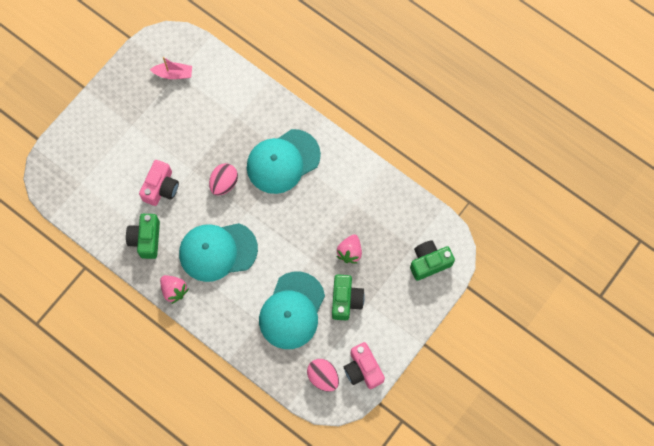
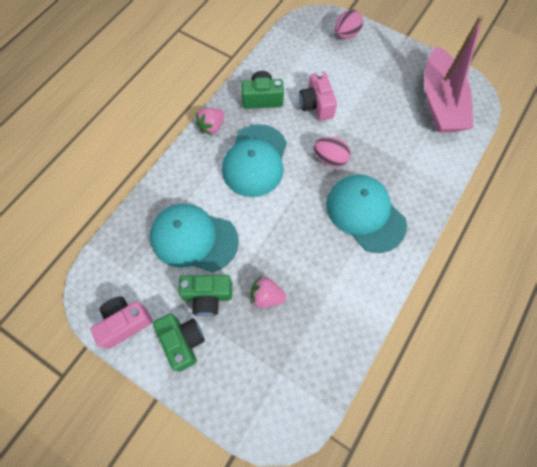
camera: 85 degrees right, 5 degrees down
pink camera [139,160,179,206] -> pink camera turned 60 degrees clockwise [299,72,337,121]
pink boat [150,57,192,79] -> pink boat [424,15,484,133], size x2.29
turquoise cap [179,223,258,282] -> turquoise cap turned 150 degrees counterclockwise [222,124,287,197]
pink egg [307,359,339,392] -> pink egg moved to [335,9,363,39]
green camera [410,241,455,281] -> green camera moved to [153,313,205,372]

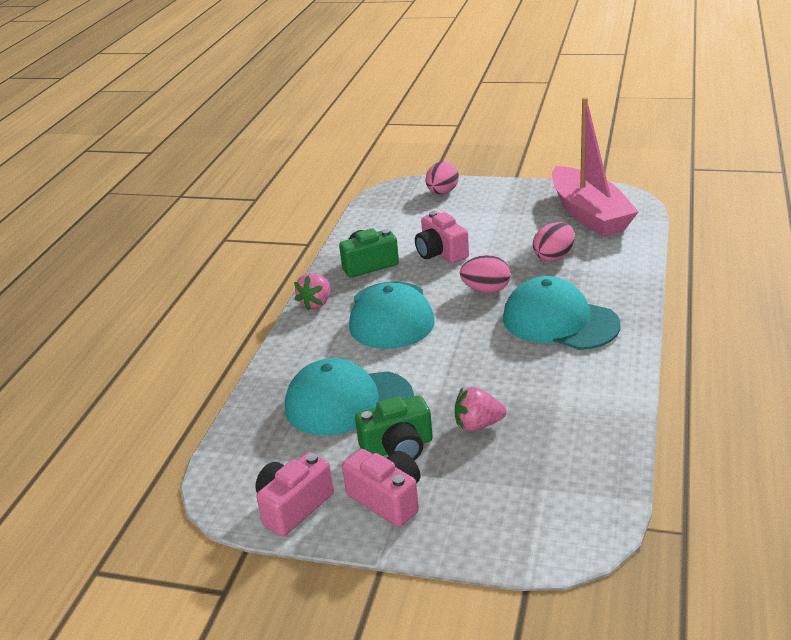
camera: 15 degrees left, 35 degrees down
green camera [153,313,205,372] -> pink camera [342,449,421,527]
none -> pink egg [533,222,575,261]

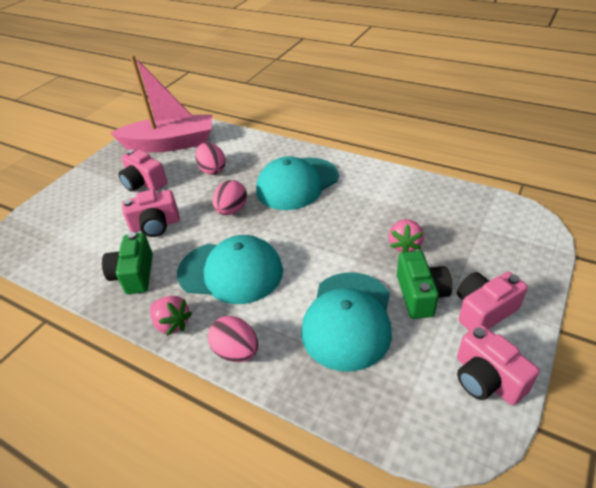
camera: 75 degrees left, 10 degrees up
pink egg [426,161,459,194] -> pink egg moved to [208,316,258,362]
none -> pink camera [119,149,167,192]

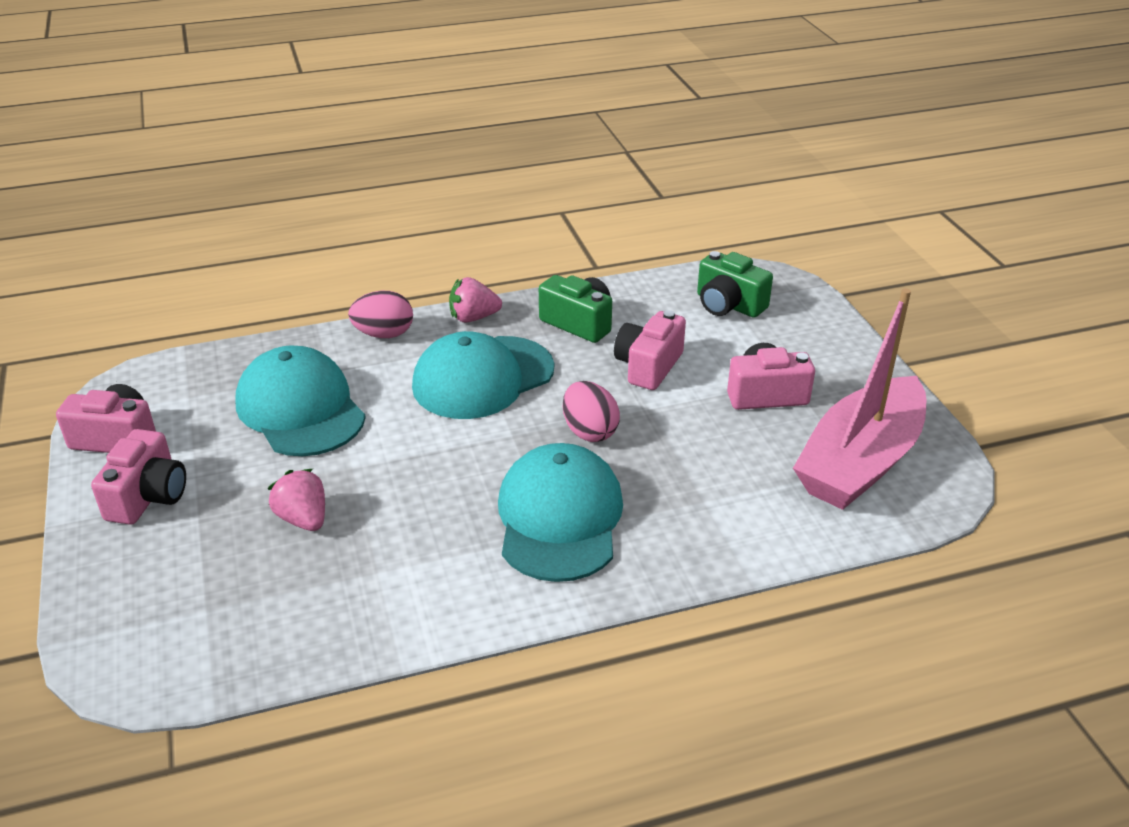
camera: 130 degrees right, 5 degrees down
pink egg [195,142,226,175] -> none
green camera [397,251,452,319] -> green camera moved to [697,251,773,318]

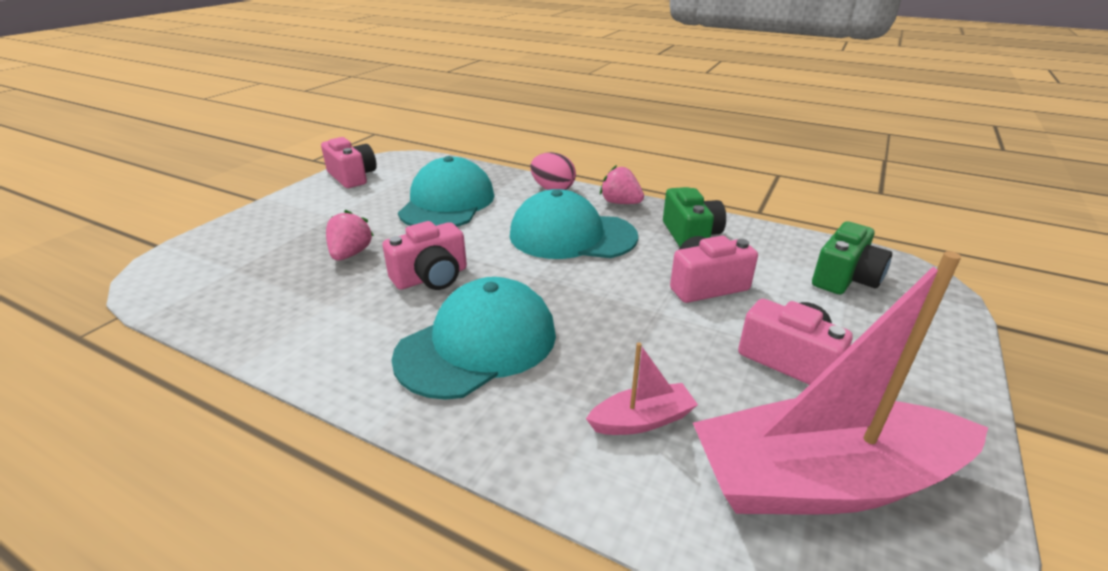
camera: 45 degrees right, 5 degrees down
pink camera [91,429,186,525] -> pink camera moved to [383,221,467,290]
pink egg [563,381,620,442] -> none
green camera [697,251,773,318] -> green camera turned 135 degrees counterclockwise [812,221,892,294]
none -> pink boat [586,342,698,435]

